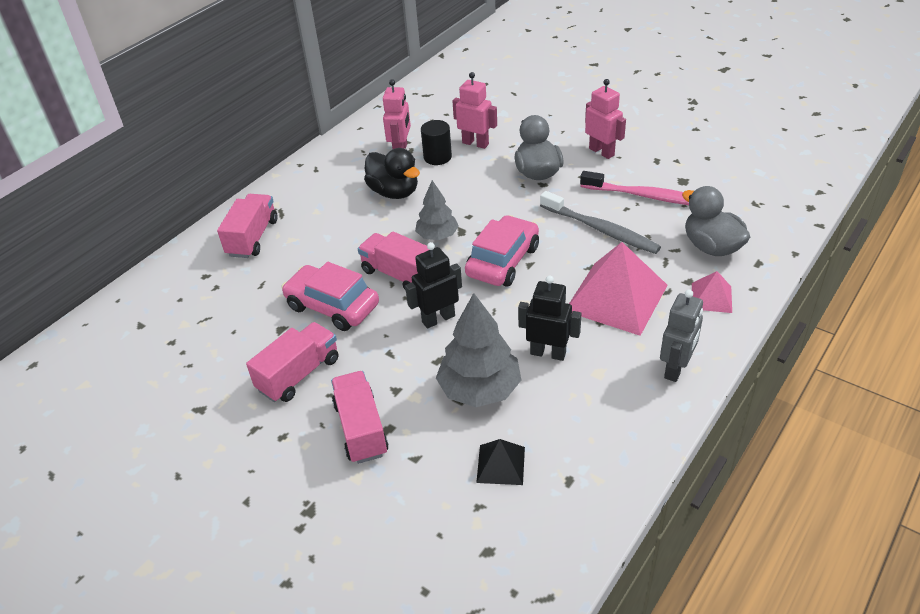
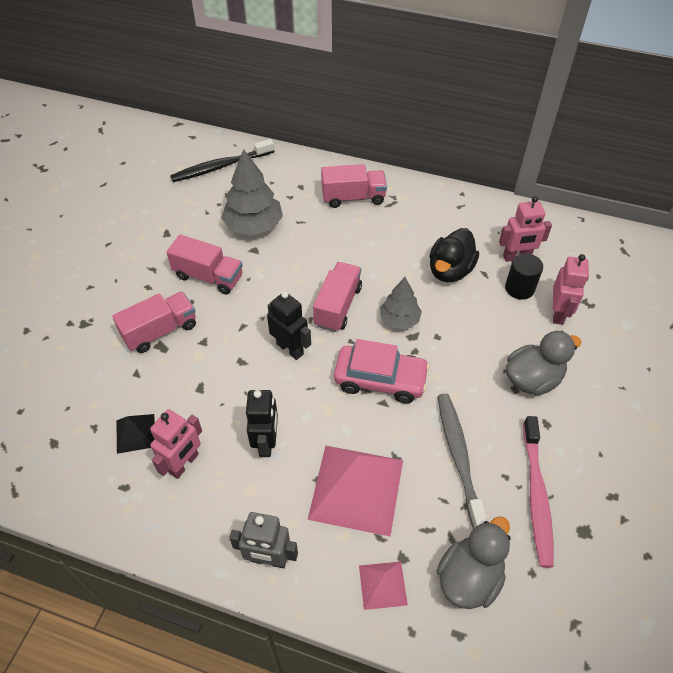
camera: 70 degrees right, 10 degrees up
pink car [282,262,379,331] -> none
grey tree [436,293,521,407] -> grey tree moved to [221,149,283,236]
grey toothbrush [540,191,661,254] -> grey toothbrush turned 150 degrees clockwise [438,394,487,529]
pink robot [585,79,626,159] -> pink robot moved to [150,409,202,479]
none -> black toothbrush [170,139,274,182]

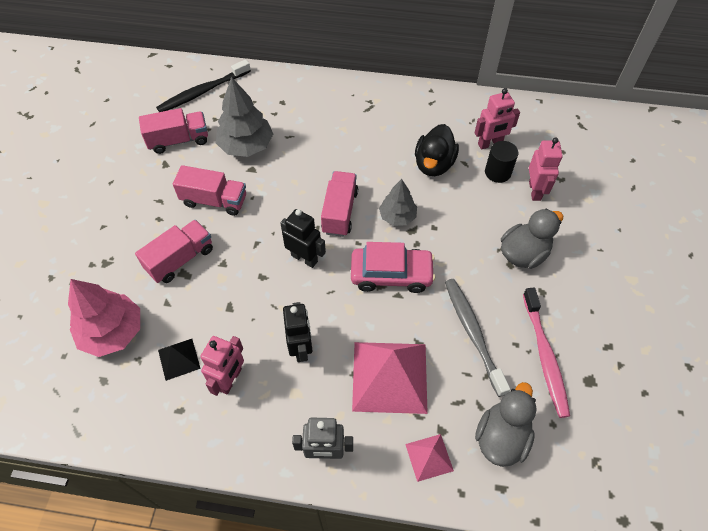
camera: 10 degrees left, 5 degrees up
pink truck [321,164,387,208] -> pink truck moved to [139,108,208,154]
none -> pink tree [68,279,140,357]

